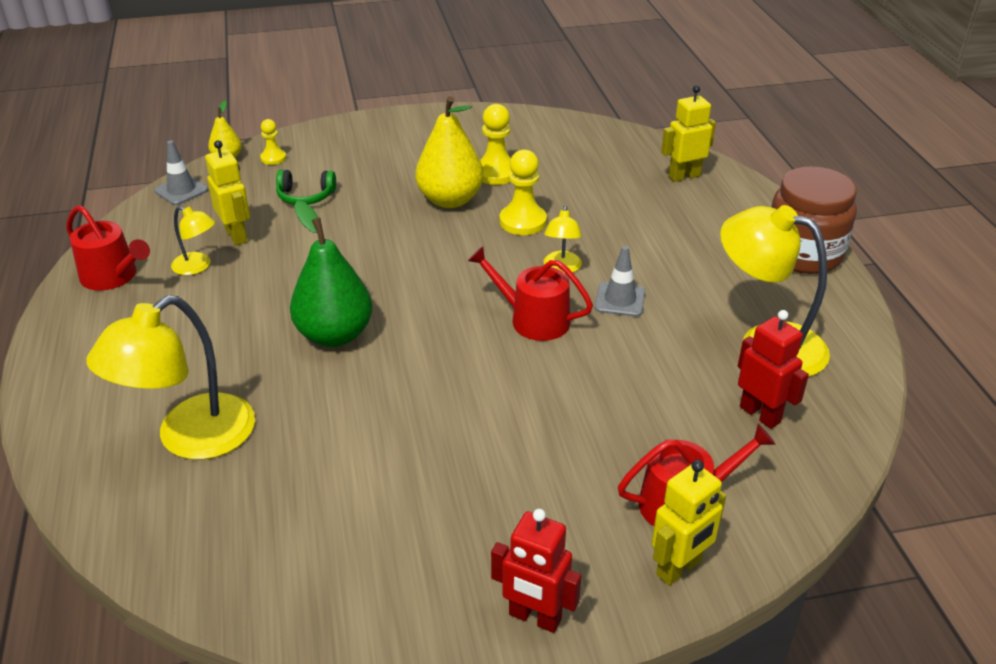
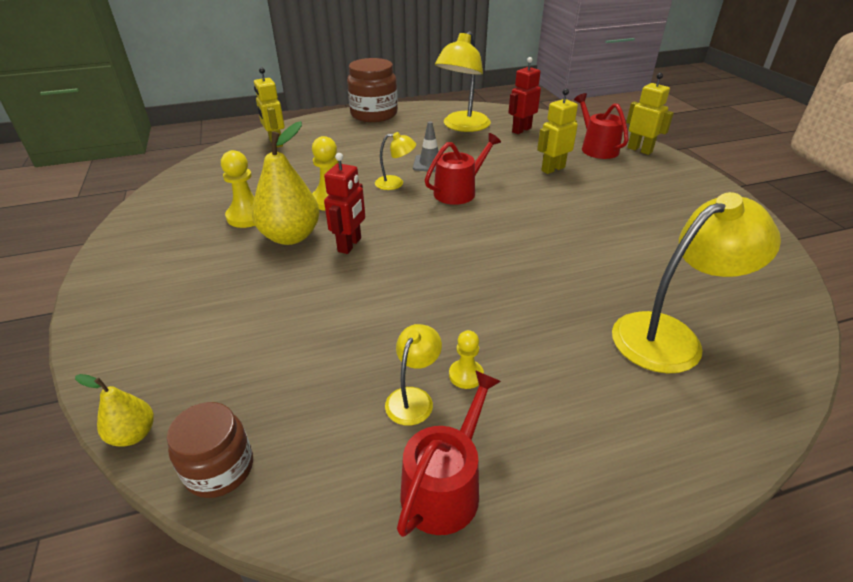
camera: 95 degrees left, 0 degrees up
yellow lamp [86,296,255,460] -> yellow lamp turned 60 degrees counterclockwise [612,192,781,374]
grey traffic cone [154,140,208,205] -> brown jar [167,402,253,498]
yellow robot [205,140,250,245] -> yellow robot moved to [537,88,578,174]
yellow pawn [260,119,286,165] -> yellow pawn moved to [449,330,484,389]
green headphones [276,170,336,205] -> none
green pear [290,201,373,347] -> none
red watering can [468,246,593,341] -> red watering can turned 150 degrees counterclockwise [425,133,501,205]
red robot [491,509,581,633] -> red robot moved to [324,153,365,254]

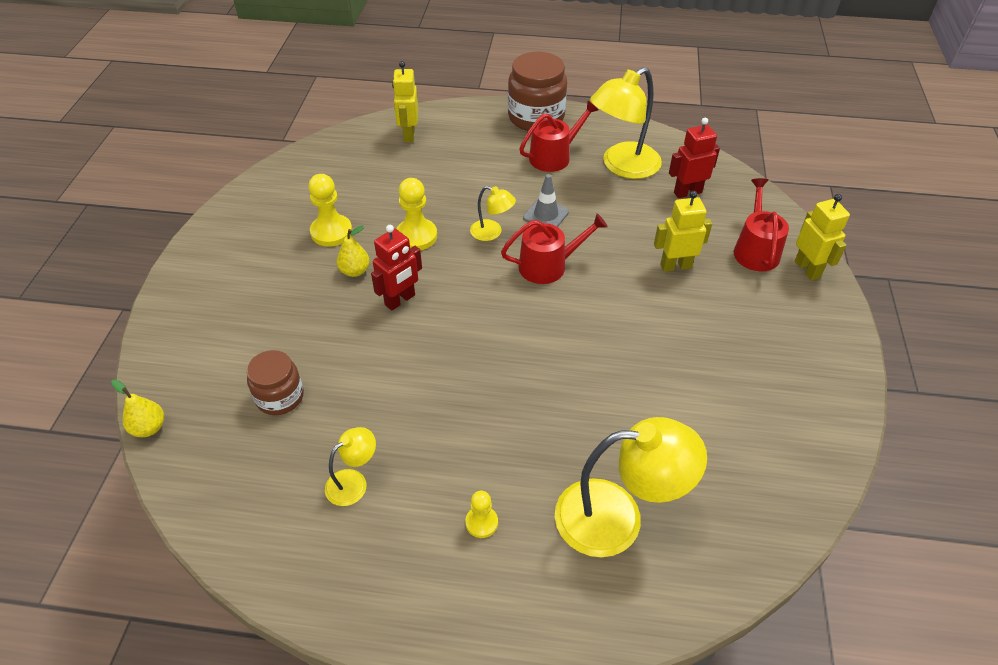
camera: 25 degrees right, 10 degrees up
brown jar [167,402,253,498] -> brown jar moved to [247,350,304,415]
yellow pear [252,121,320,245] -> yellow pear [336,225,370,277], size x0.51
red watering can [397,370,501,537] -> red watering can moved to [519,100,598,172]
yellow pawn [449,330,484,389] -> yellow pawn moved to [465,491,498,538]

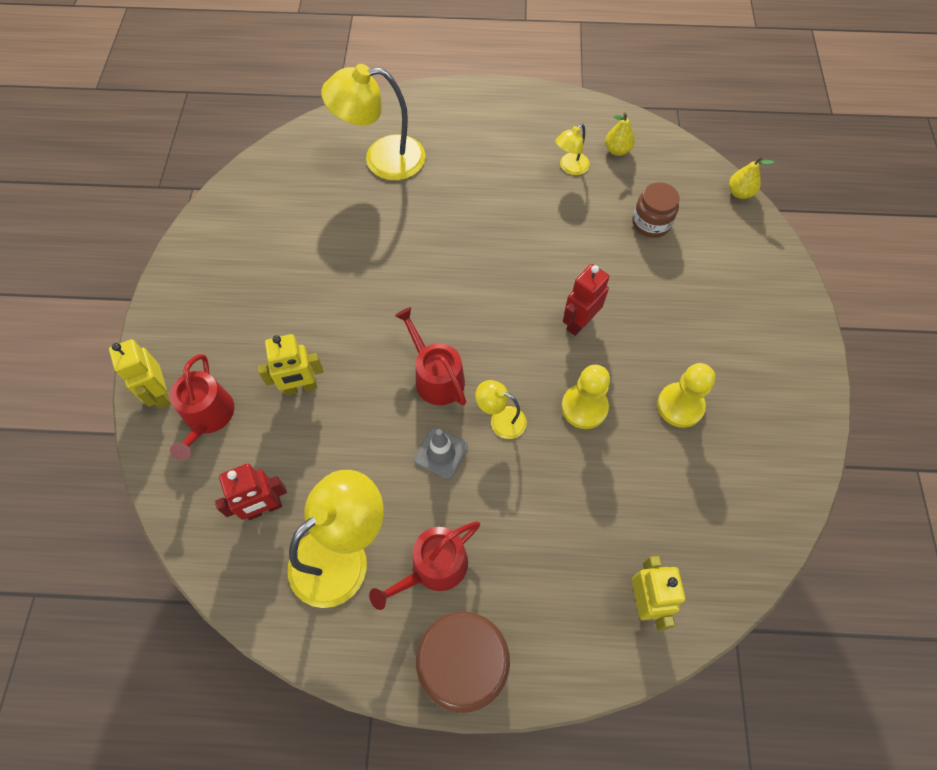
camera: 175 degrees right, 15 degrees up
yellow pear [336,225,370,277] -> yellow pear moved to [605,113,635,156]
yellow pawn [465,491,498,538] -> none
red watering can [501,214,608,284] -> red watering can turned 75 degrees clockwise [395,307,467,406]

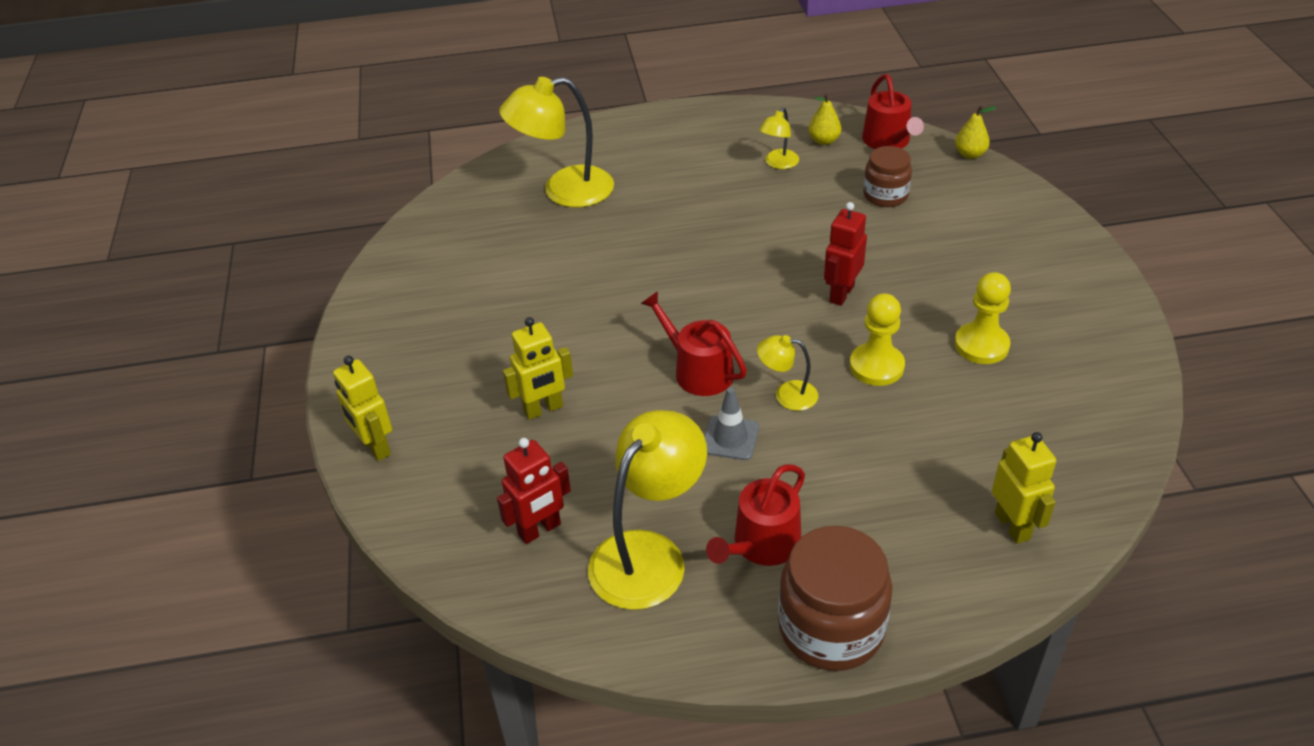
camera: 10 degrees left, 20 degrees down
red watering can [170,354,234,460] -> red watering can moved to [862,74,924,149]

